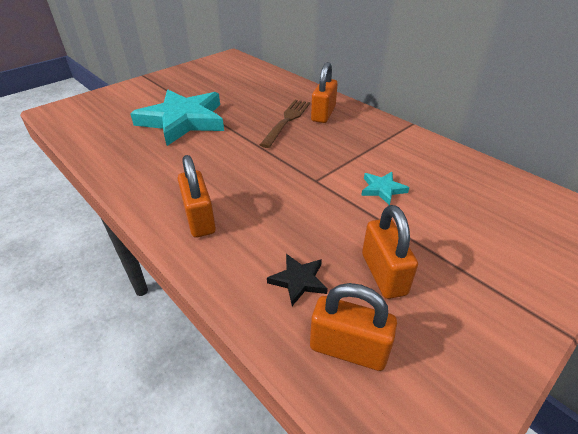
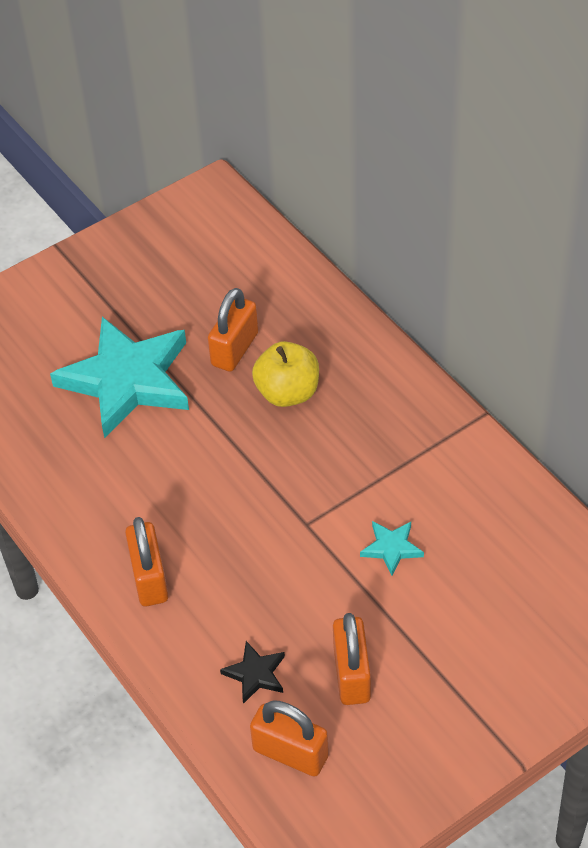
camera: 10 degrees right, 10 degrees up
brown fork [260,100,310,148] -> yellow apple [252,341,319,407]
orange padlock [311,62,338,123] -> orange padlock moved to [208,288,258,372]

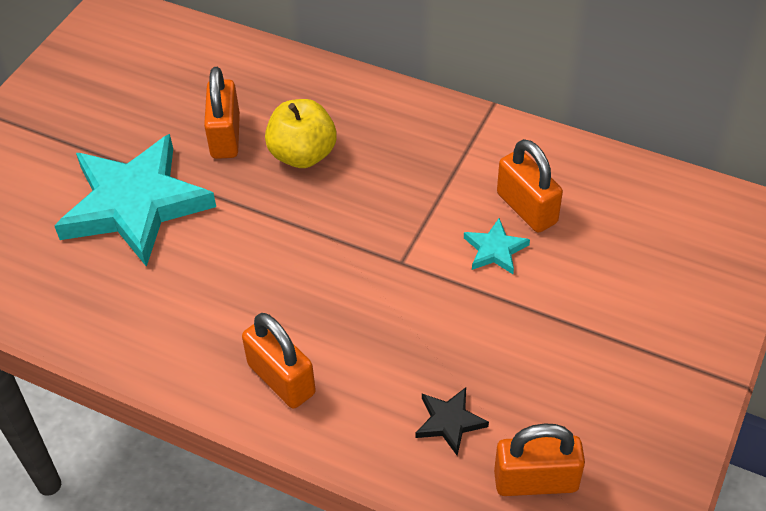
camera: 30 degrees left, 0 degrees up
orange padlock [333,613,371,705] -> orange padlock moved to [497,139,563,233]

